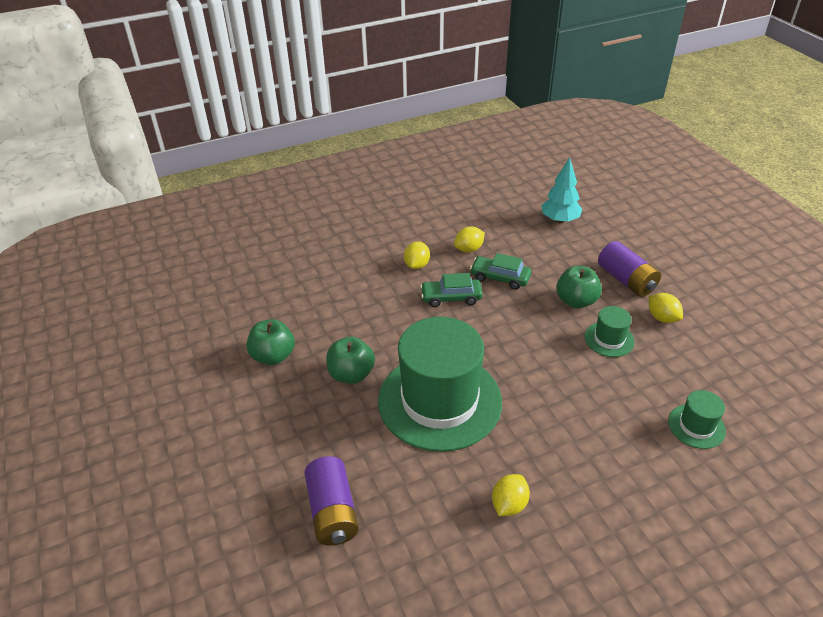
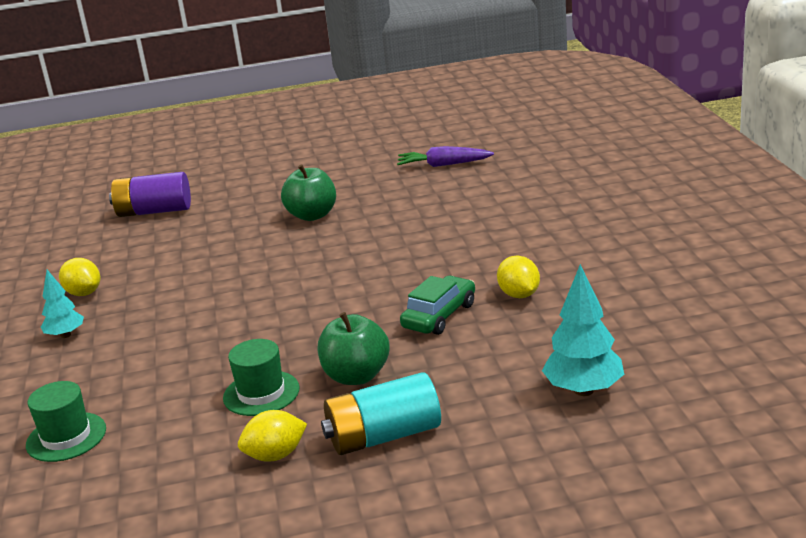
camera: 105 degrees right, 15 degrees down
green apple [246,319,295,365] -> none
green hat [378,317,502,452] -> none
yellow lemon [404,241,430,269] -> none
green car [420,273,483,307] -> none
purple battery [598,241,661,297] -> turquoise battery [321,372,441,455]
none -> turquoise tree [41,270,84,338]
none -> purple carrot [397,146,494,167]

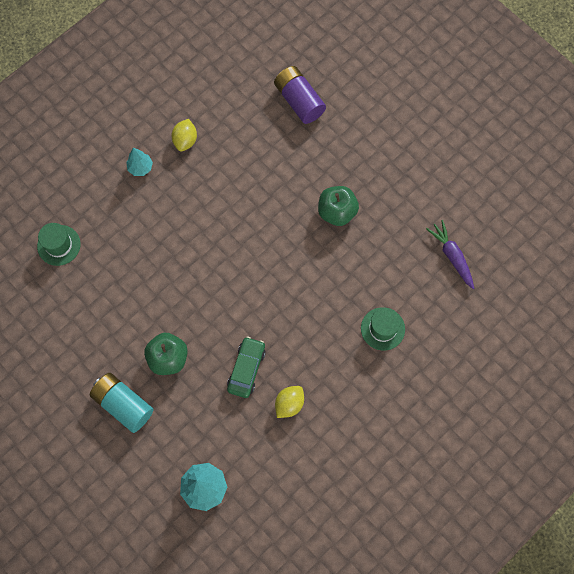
camera: 55 degrees right, 45 degrees up
green hat [223,339,300,416] -> green hat moved to [361,307,405,351]
yellow lemon [238,410,307,462] -> none
green car [400,276,475,335] -> green car turned 75 degrees counterclockwise [227,337,266,398]

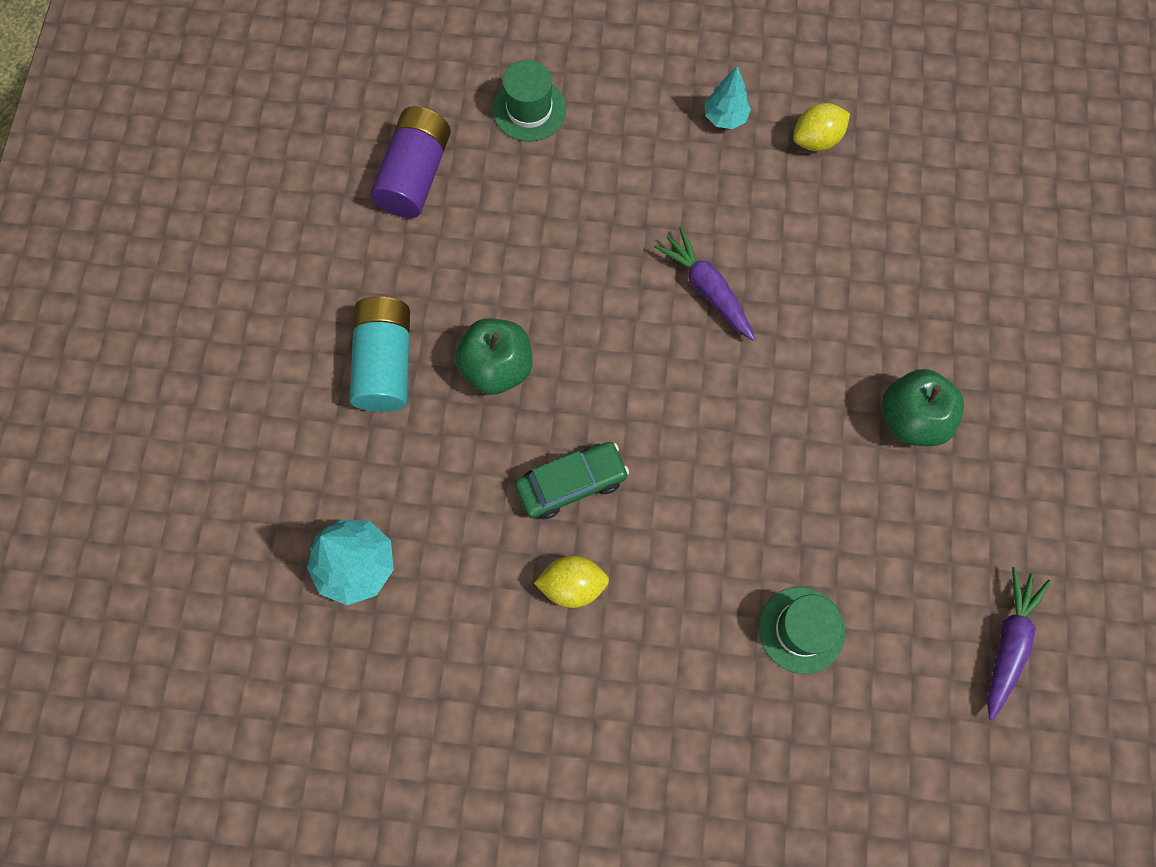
camera: 50 degrees right, 0 degrees up
purple battery [274,66,326,124] -> purple battery moved to [370,106,451,218]
none -> purple carrot [654,227,755,340]

